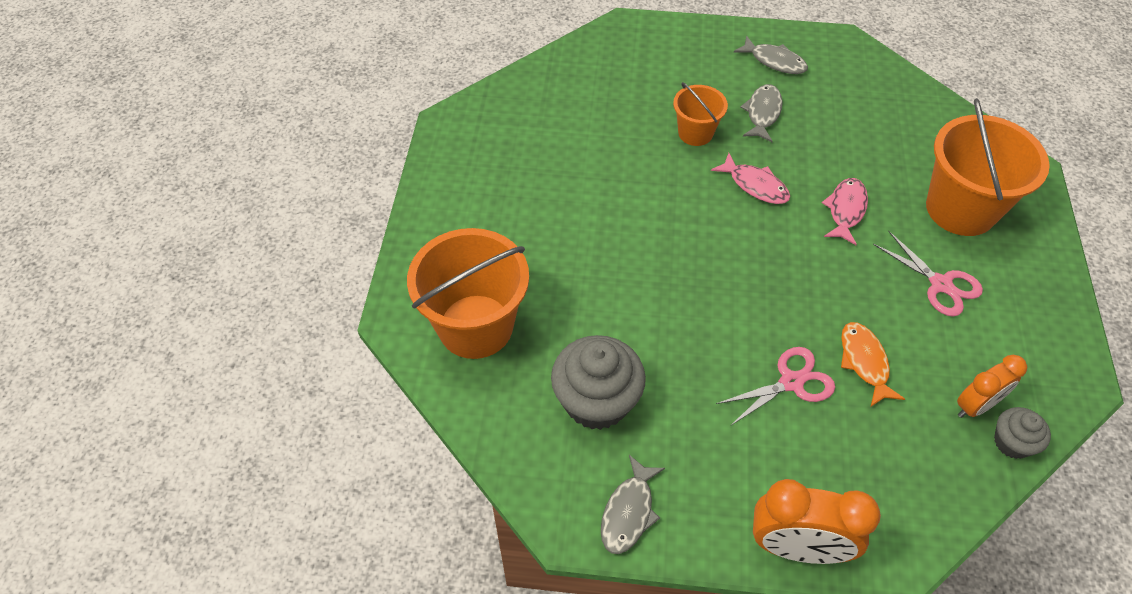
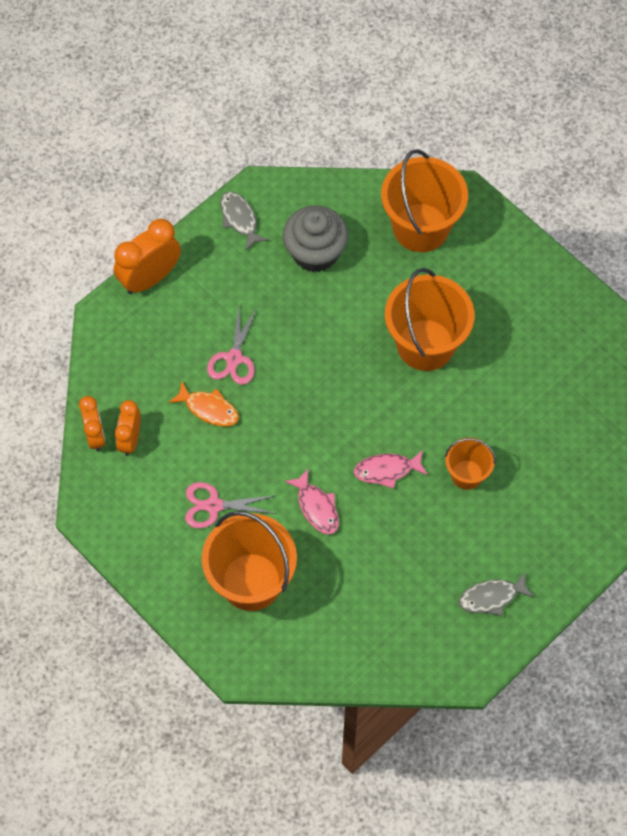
camera: 130 degrees right, 10 degrees up
grey fish [740,84,783,142] -> none
grey cupcake [994,407,1051,459] -> orange clock [79,396,105,451]
none -> orange bucket [385,268,475,371]

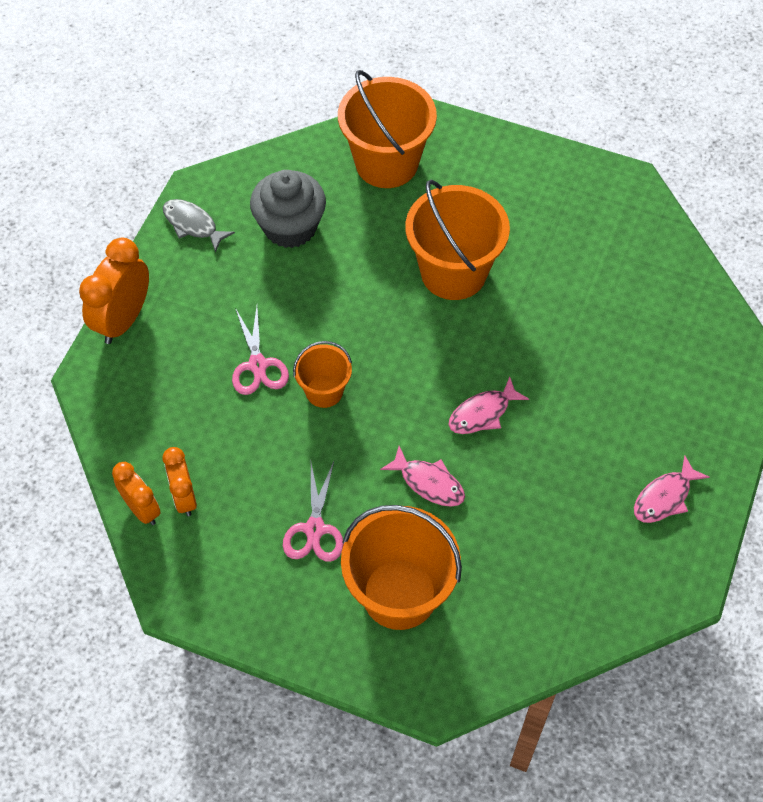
camera: 25 degrees left, 5 degrees down
orange fish [168,381,239,426] -> none
pink scissors [185,482,277,528] -> pink scissors turned 60 degrees counterclockwise [283,462,344,562]
orange bucket [445,438,496,490] -> orange bucket moved to [293,341,352,408]
grey fish [459,572,535,616] -> pink fish [634,455,710,523]

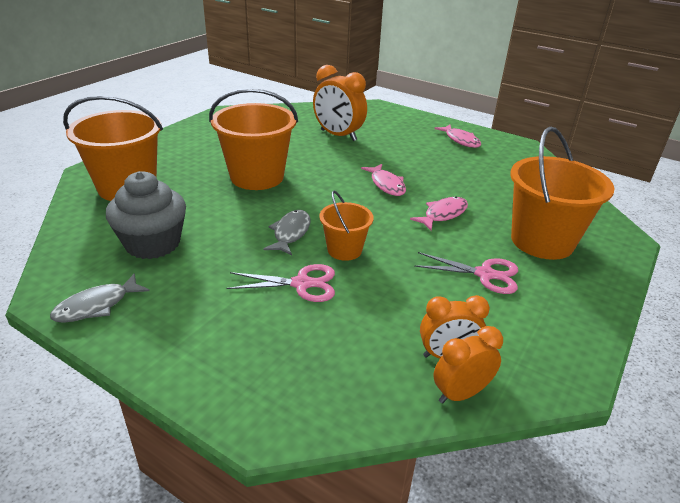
camera: 80 degrees left, 25 degrees down
orange clock [79,238,149,344] -> orange clock moved to [313,65,367,141]
none -> grey fish [263,210,311,255]

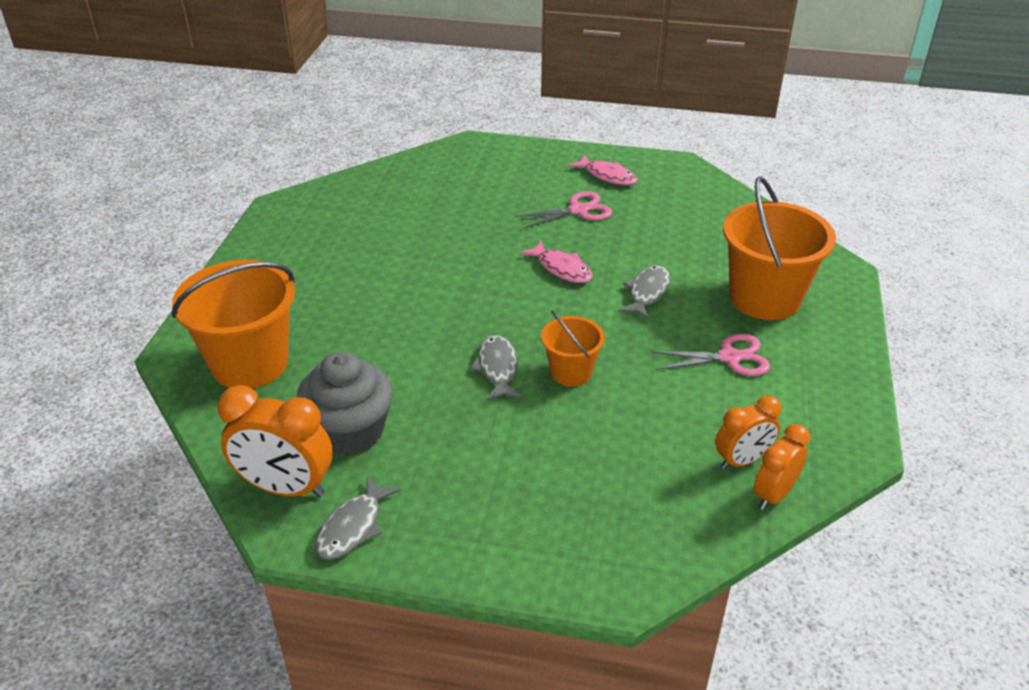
camera: 20 degrees left, 5 degrees up
orange bucket [209,88,298,190] -> none
pink scissors [226,264,335,302] -> pink scissors moved to [515,191,612,229]
orange clock [313,65,367,141] -> orange clock moved to [218,385,333,497]
pink fish [410,196,468,231] -> grey fish [618,265,671,320]

